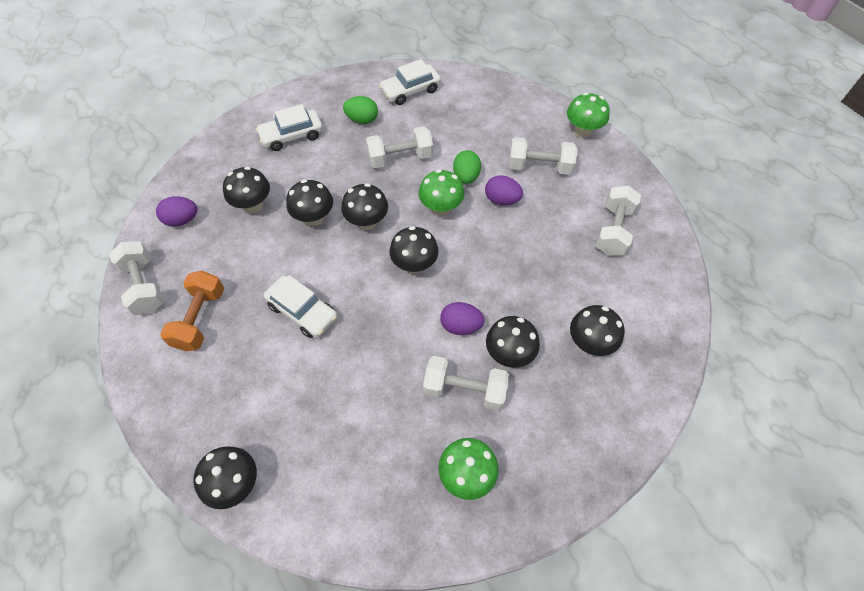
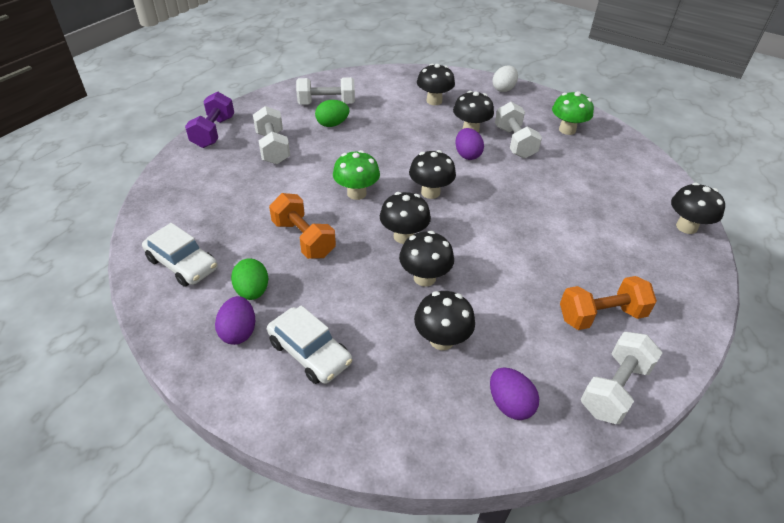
camera: 115 degrees left, 15 degrees down
white car [264,275,337,338] -> none
white dumbbell [366,126,433,168] -> orange dumbbell [269,193,336,259]
green egg [453,150,481,184] -> green egg moved to [315,100,349,127]
purple egg [485,176,523,205] -> purple egg moved to [215,296,255,345]
green mushroom [567,92,610,138] -> purple dumbbell [185,91,234,148]
none -> white egg [493,65,518,92]

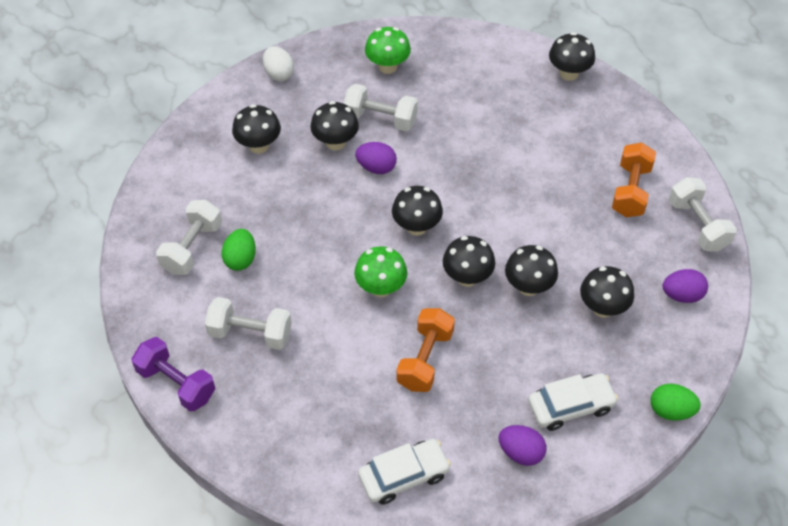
camera: 60 degrees left, 10 degrees up
green egg [231,258,268,300] -> green egg moved to [651,384,701,420]
orange dumbbell [269,193,336,259] -> orange dumbbell turned 60 degrees counterclockwise [396,308,455,392]

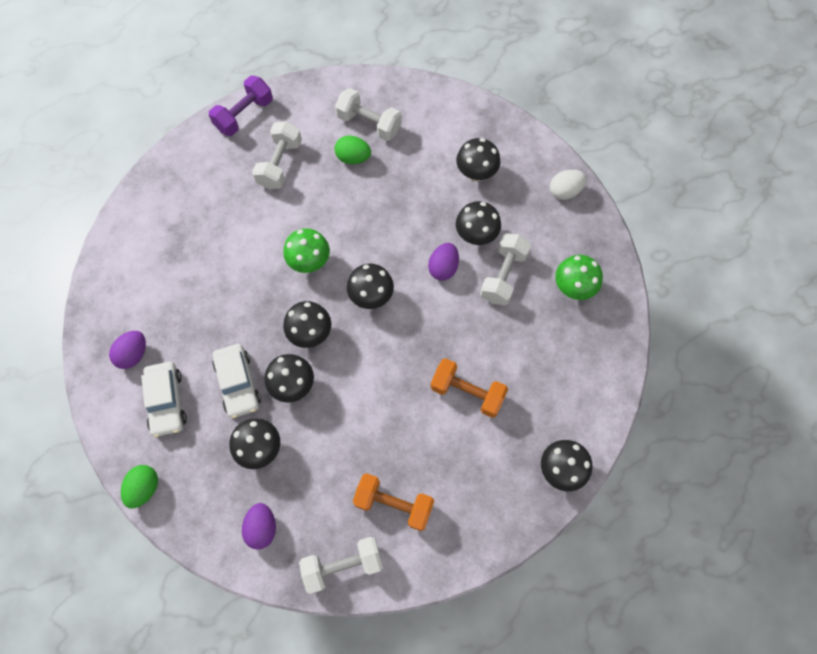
camera: 95 degrees right, 15 degrees up
white car [358,439,451,505] -> white car moved to [212,344,261,418]
orange dumbbell [396,308,455,392] -> orange dumbbell moved to [430,358,508,418]

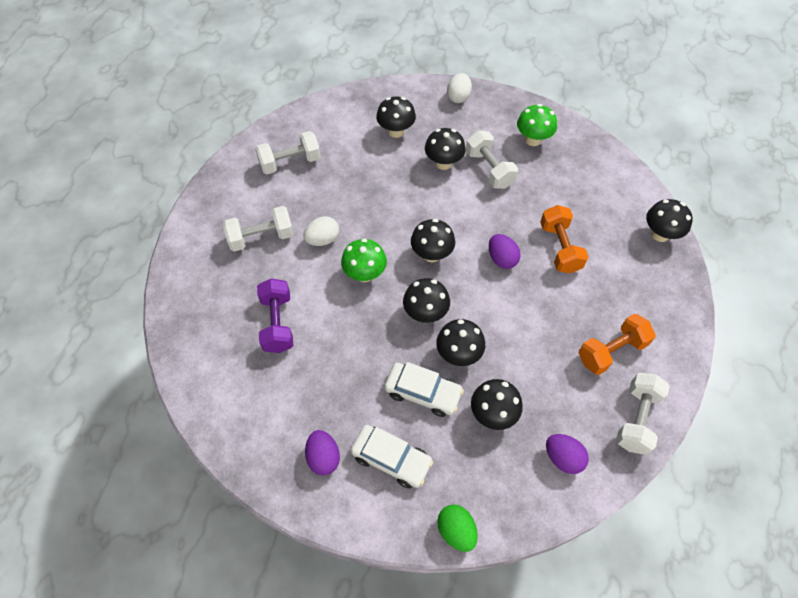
camera: 50 degrees left, 10 degrees down
purple dumbbell [209,76,273,136] -> purple dumbbell moved to [257,278,293,353]
white dumbbell [252,121,302,189] -> white dumbbell turned 75 degrees counterclockwise [223,206,294,252]
green egg [335,135,371,164] -> none
purple egg [428,243,459,280] -> purple egg moved to [489,234,520,269]
orange dumbbell [430,358,508,418] -> orange dumbbell turned 75 degrees counterclockwise [540,205,588,273]
none -> white egg [303,216,339,246]

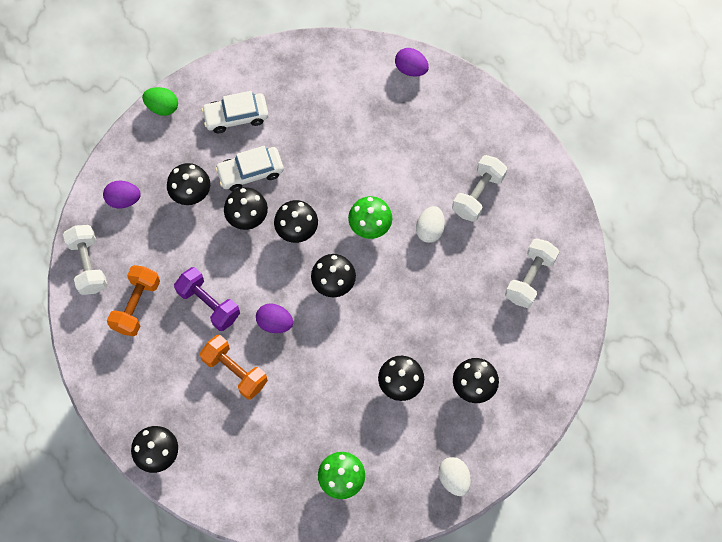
camera: 140 degrees right, 10 degrees up
purple dumbbell [257,278,293,353] -> purple dumbbell moved to [174,267,240,331]
purple egg [305,430,340,476] -> purple egg moved to [395,48,429,77]
white dumbbell [465,130,518,189] -> none

